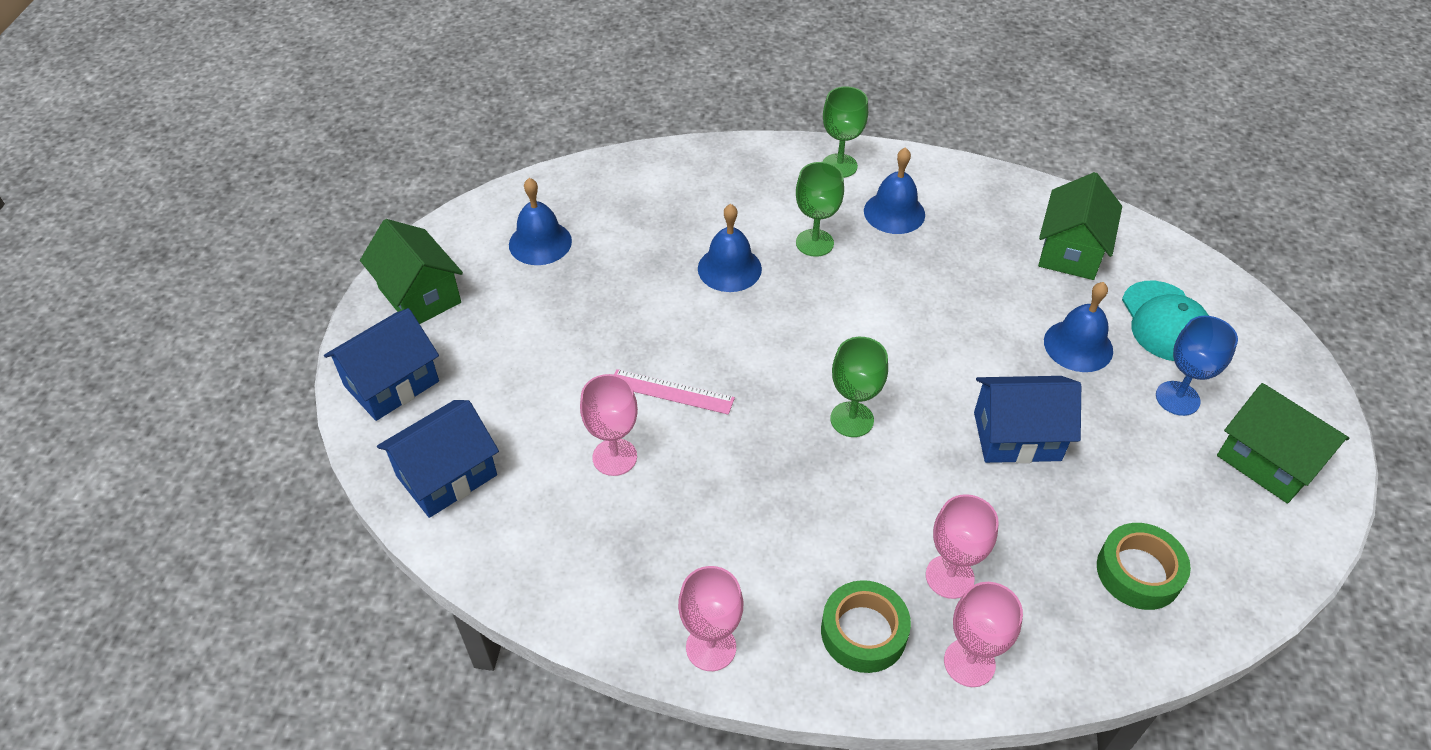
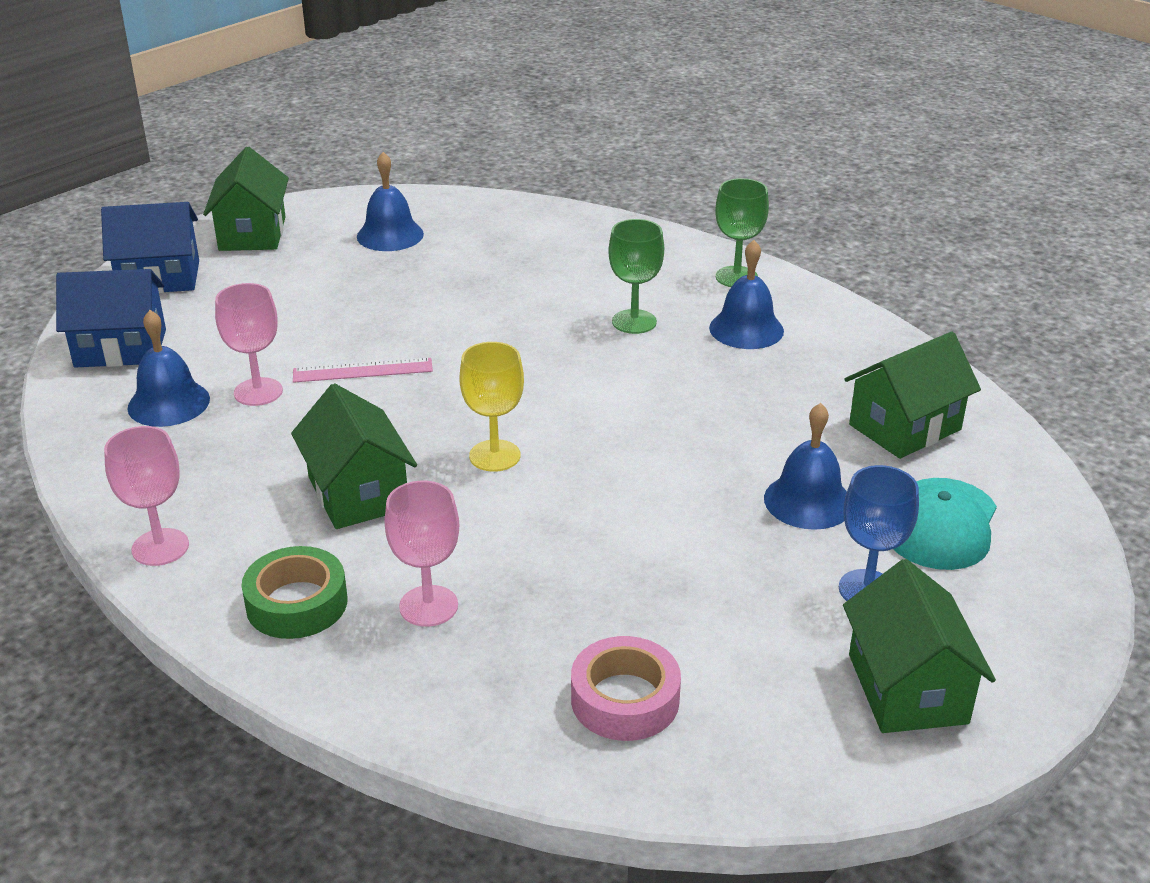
camera: 35 degrees right, 15 degrees down
pink ruler [614,369,735,415] -> pink ruler turned 60 degrees counterclockwise [293,358,433,383]
blue bell [698,204,762,292] -> blue bell moved to [127,310,210,427]
green goblet [830,337,888,437] -> yellow goblet [459,342,524,472]
pink goblet [944,582,1023,687] -> none
blue house [974,376,1081,463] -> none
green tape [1097,523,1191,610] -> pink tape [571,636,681,741]
none -> green house [291,383,417,529]

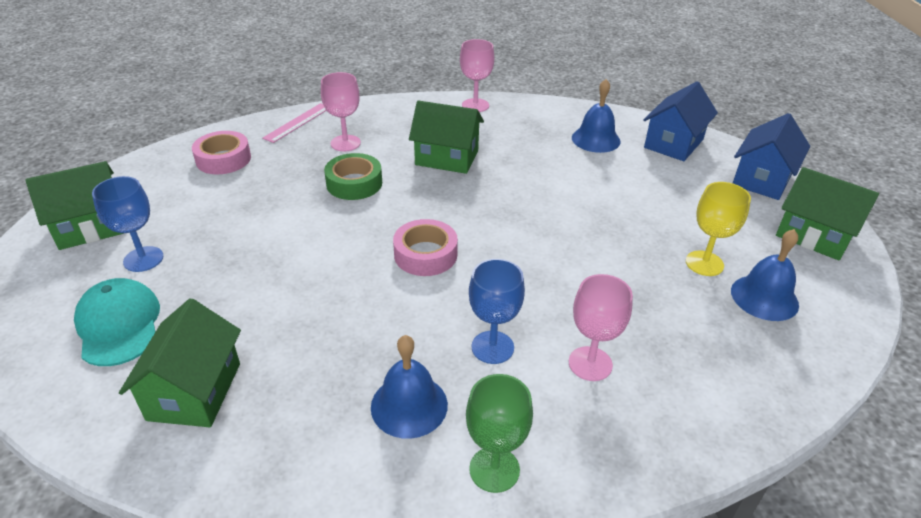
camera: 130 degrees right, 5 degrees up
pink goblet [215,283,283,406] -> pink goblet moved to [569,274,633,381]
green tape [242,546,347,639] -> green tape moved to [324,153,382,200]
pink ruler [293,358,433,383] -> pink ruler moved to [262,103,326,143]
yellow goblet [459,342,524,472] -> yellow goblet moved to [686,182,751,276]
green goblet [608,219,664,334] -> blue goblet [469,259,525,364]
blue bell [764,403,847,530] -> none
green house [843,559,996,733] -> green house turned 60 degrees counterclockwise [26,161,124,250]
none -> pink tape [393,219,458,276]

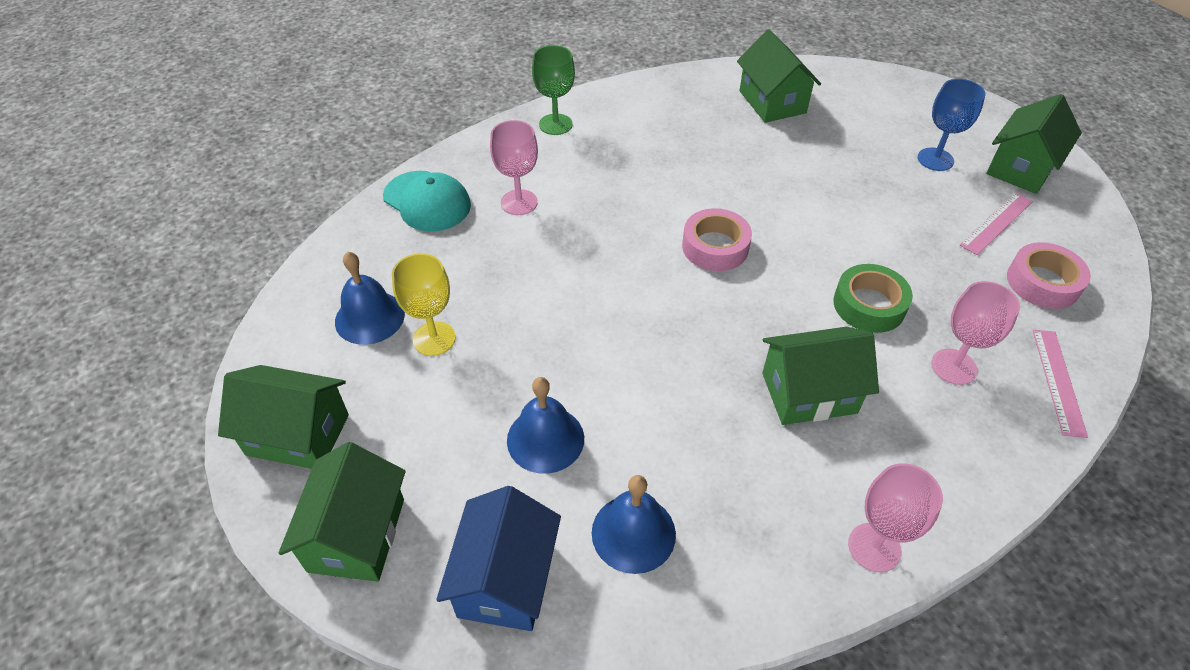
camera: 155 degrees right, 10 degrees up
turquoise cap [74,278,160,366] -> turquoise cap moved to [383,171,471,232]
blue bell [371,335,448,439] -> blue bell moved to [507,377,584,474]
blue goblet [469,259,525,364] -> none
blue house [733,113,810,200] -> green house [279,442,406,582]
none -> pink ruler [960,192,1033,255]

